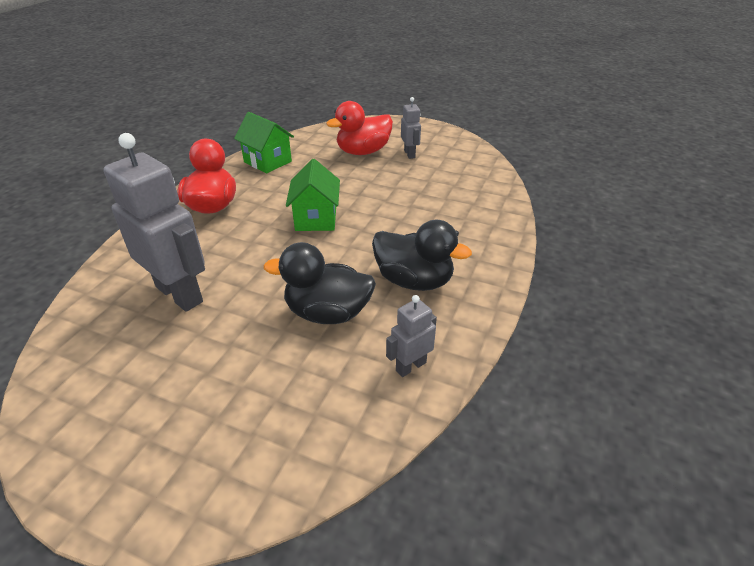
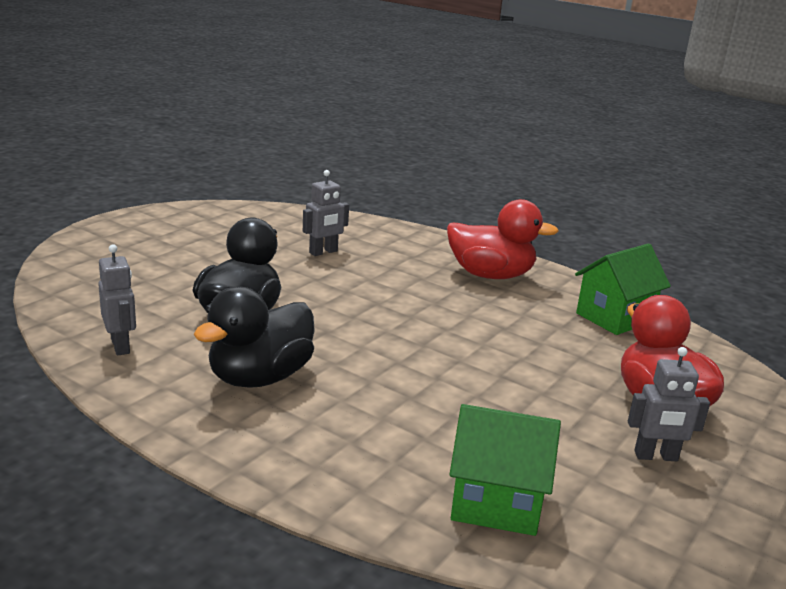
camera: 100 degrees right, 15 degrees down
grey robot [103,133,205,312] -> grey robot [303,170,349,256], size x0.49
green house [286,159,340,231] -> green house moved to [449,404,561,536]

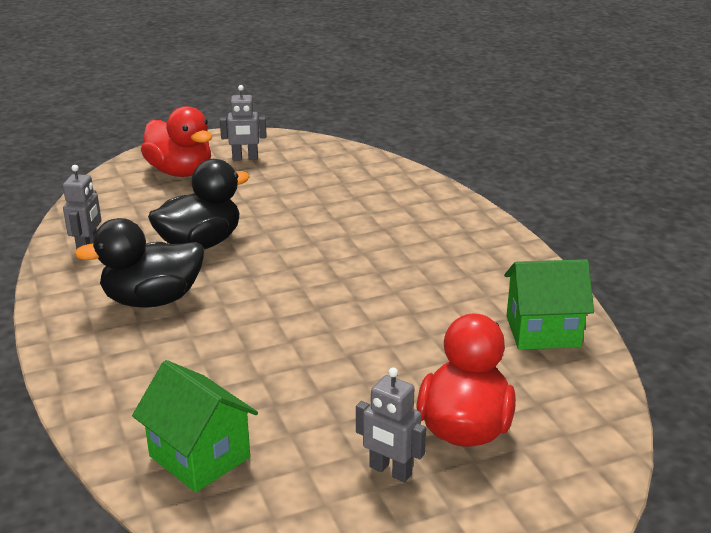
camera: 35 degrees right, 5 degrees up
grey robot [303,170,349,256] -> grey robot moved to [220,85,267,161]
red duck [447,199,559,279] -> red duck moved to [141,106,212,177]

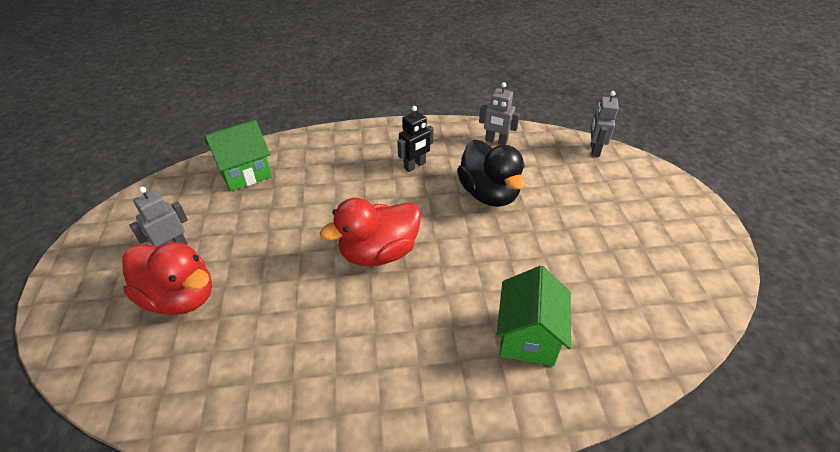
camera: 105 degrees right, 15 degrees up
black duck [74,218,204,308] -> black robot [397,106,434,172]
red duck [141,106,212,177] -> red duck moved to [320,198,421,267]
grey robot [220,85,267,161] -> grey robot moved to [591,91,619,157]
green house [504,259,594,350] -> green house moved to [497,266,571,366]

